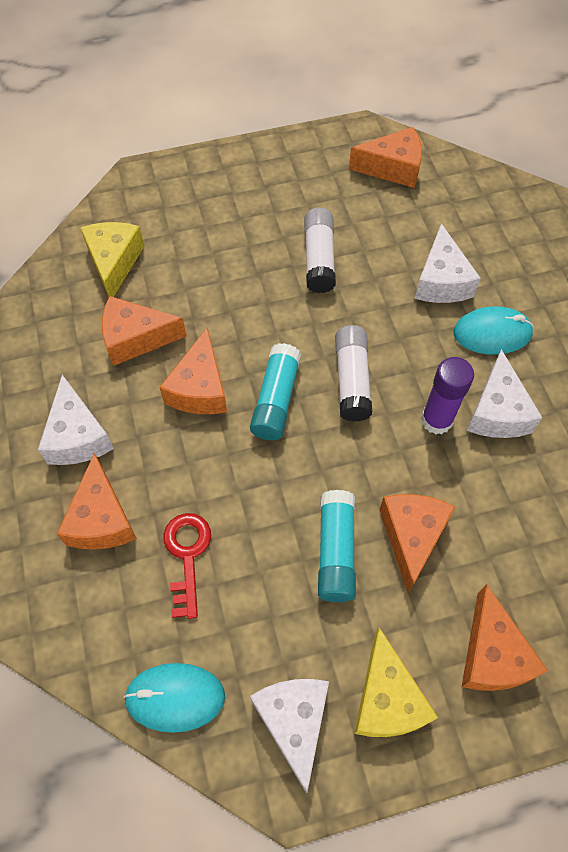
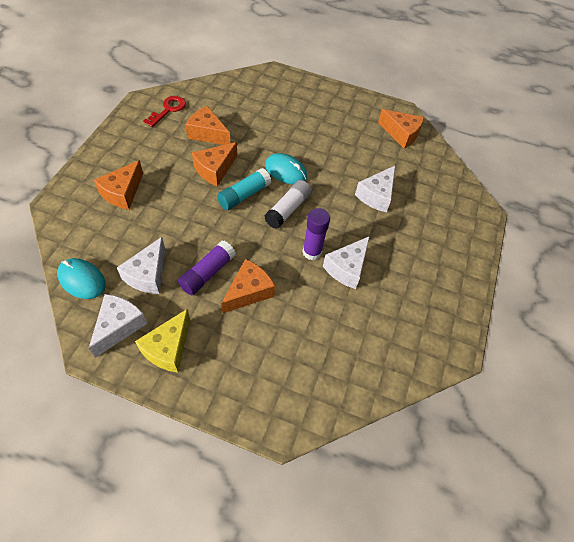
camera: 30 degrees right, 5 degrees down
white cheese [38,375,114,465] -> white cheese moved to [117,237,165,294]
yellow cheese [80,222,145,297] -> none
red key [163,513,211,619] -> red key moved to [143,96,186,127]
white glue stick [304,208,336,293] -> none
turquoise glue stick [318,490,356,602] -> purple glue stick [178,241,236,295]
turquoise mouse [453,306,534,355] -> turquoise mouse moved to [265,153,307,184]
orange cheese [462,584,548,691] -> none

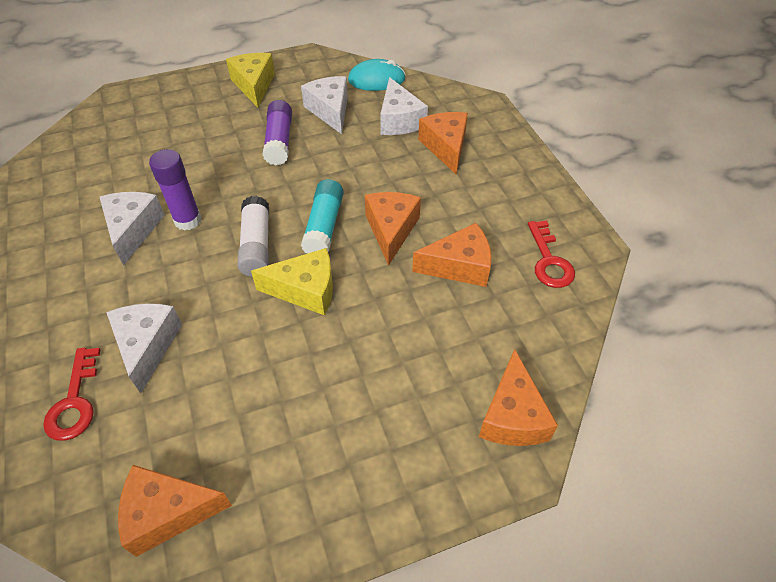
camera: 145 degrees right, 5 degrees down
white cheese [89,294,147,358] -> white cheese moved to [380,77,428,135]
orange cheese [221,259,275,313] -> orange cheese moved to [479,349,558,446]
turquoise mouse [265,153,307,184] -> yellow cheese [251,248,333,315]
none -> red key [43,348,100,441]

